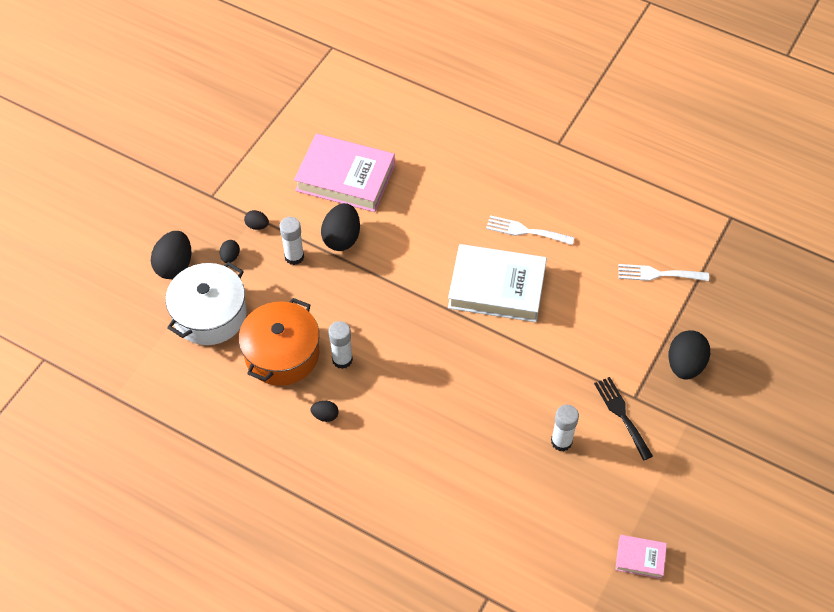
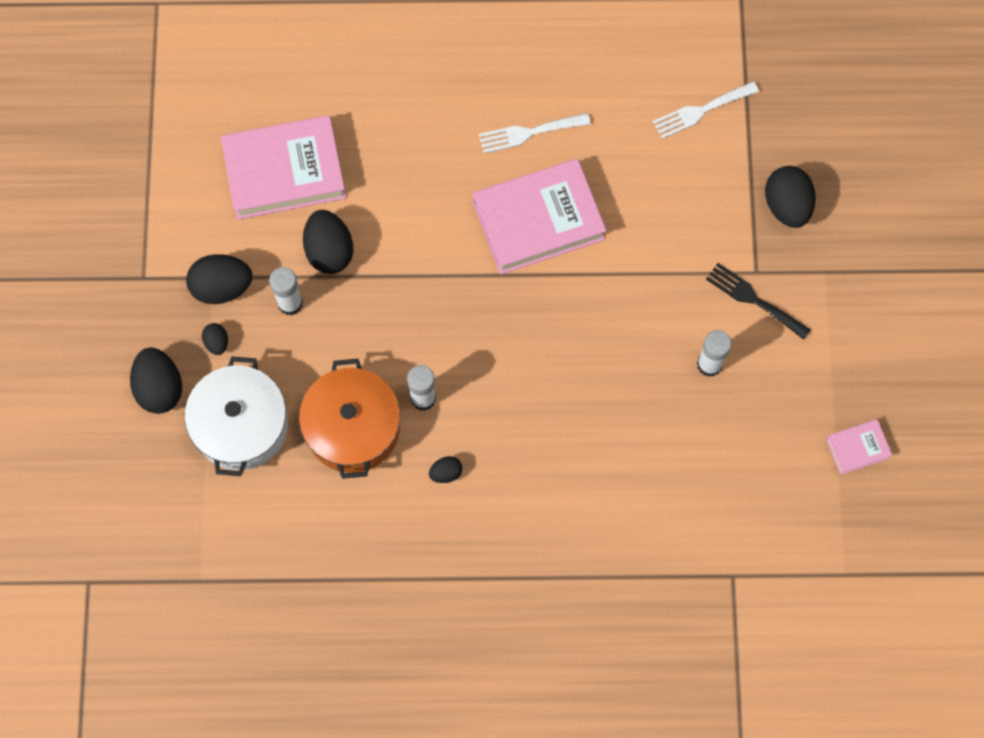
camera: 30 degrees left, 15 degrees up
black egg [244,210,269,230] -> black egg [186,254,253,304], size x1.96
white book [448,244,547,322] -> pink book [473,159,607,274]

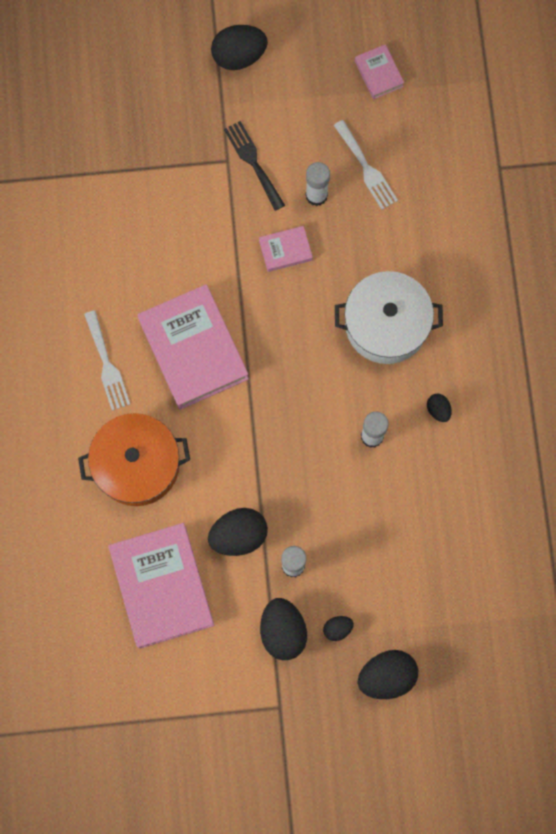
camera: 95 degrees left, 5 degrees up
white pot [185,357,288,476] -> white pot moved to [335,271,443,364]
orange pot [299,359,400,479] -> orange pot moved to [78,413,190,506]
white fork [653,81,759,139] -> white fork moved to [334,120,398,209]
black fork [706,263,811,340] -> black fork turned 120 degrees clockwise [224,121,285,211]
black egg [765,166,816,228] -> black egg moved to [211,25,268,70]
none -> pink book [259,226,313,272]

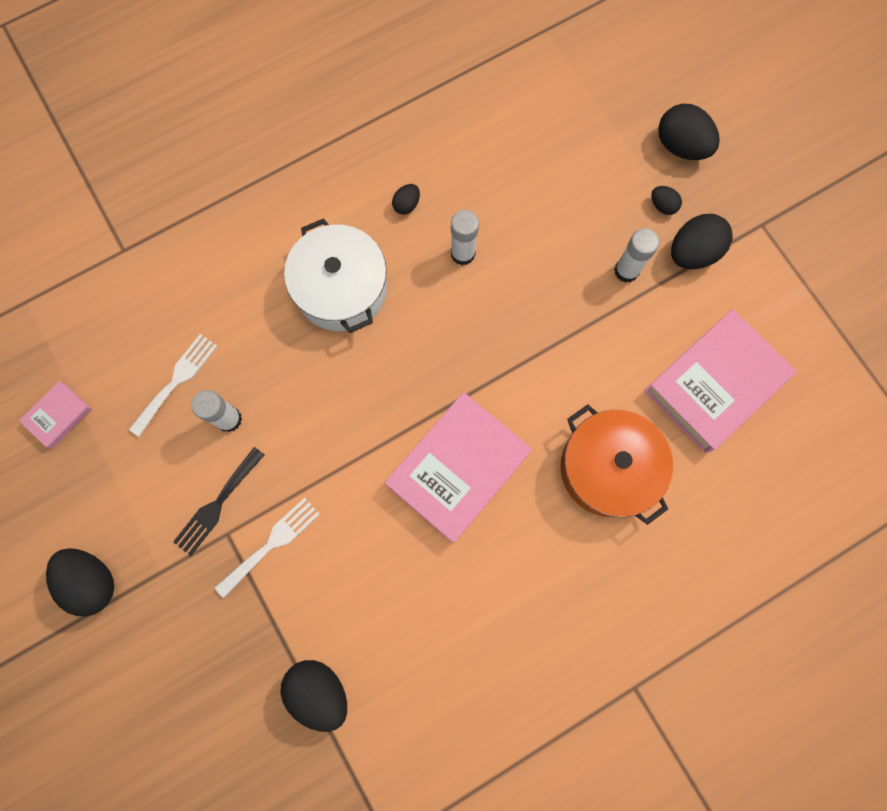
camera: 115 degrees left, 0 degrees up
white fork [84,310,130,411] -> white fork moved to [215,498,320,598]
black egg [208,508,268,556] -> black egg moved to [280,660,347,732]
pink book [259,226,313,272] -> none

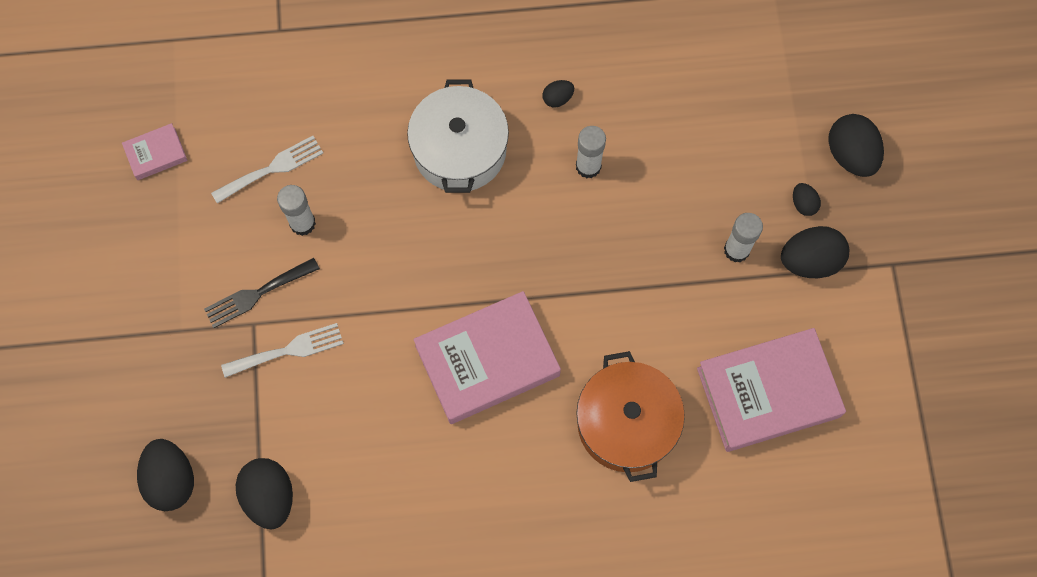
camera: 25 degrees right, 5 degrees down
black egg [46,548,114,617] -> black egg moved to [137,439,194,511]

